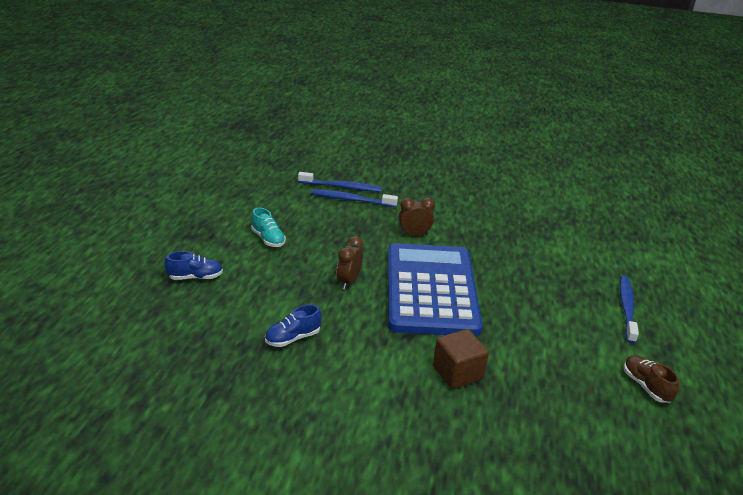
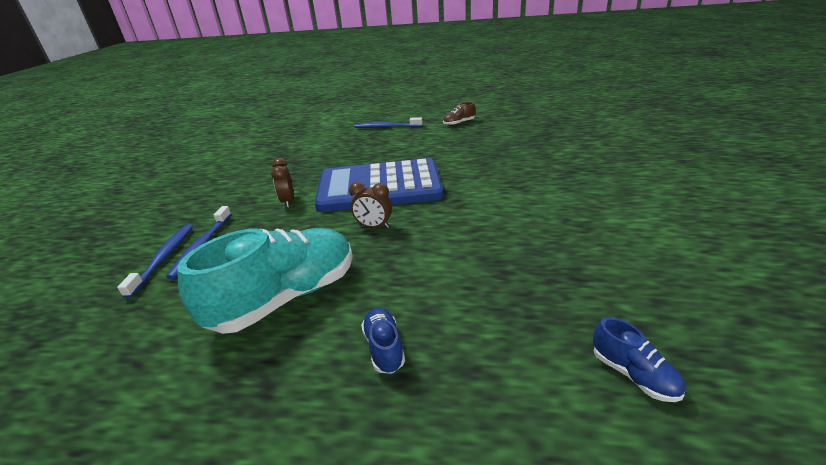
camera: 90 degrees left, 0 degrees up
turquoise shoe [251,207,286,247] -> turquoise shoe [177,228,353,334], size x2.33
blue shoe [265,304,322,347] -> blue shoe moved to [593,317,686,402]
brown cube [433,329,489,389] -> none

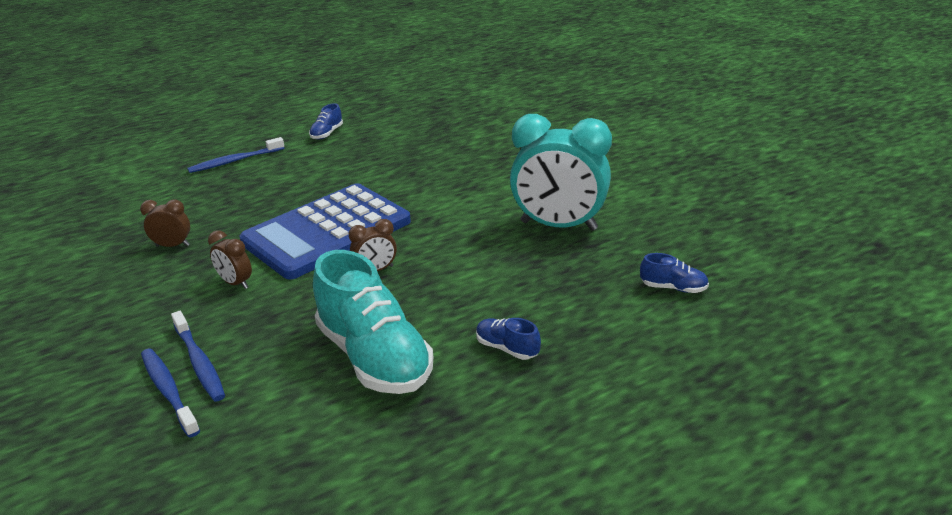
camera: 40 degrees left, 0 degrees up
turquoise shoe [177,228,353,334] -> turquoise shoe turned 135 degrees clockwise [313,250,433,394]
brown shoe [443,102,475,126] -> blue shoe [309,103,343,140]
none -> brown clock [140,199,190,247]
none -> turquoise clock [510,114,612,231]

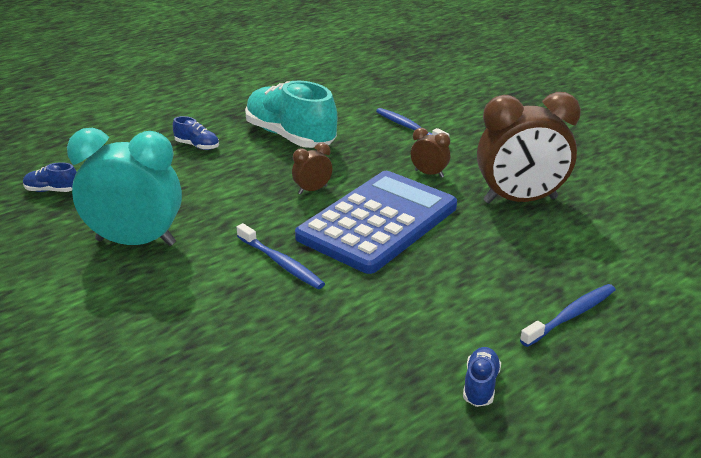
camera: 170 degrees right, 0 degrees up
brown clock [140,199,190,247] -> brown clock [477,92,581,204], size x2.27
blue toothbrush [141,348,200,438] -> blue toothbrush moved to [237,223,325,289]

